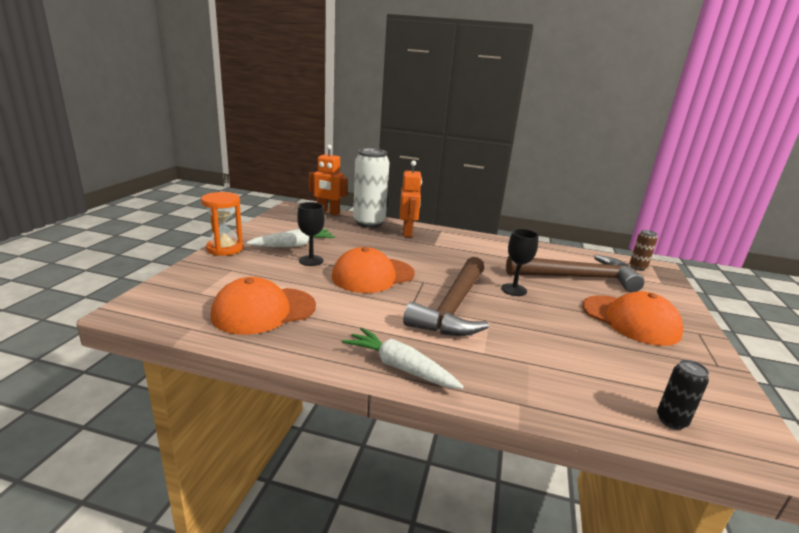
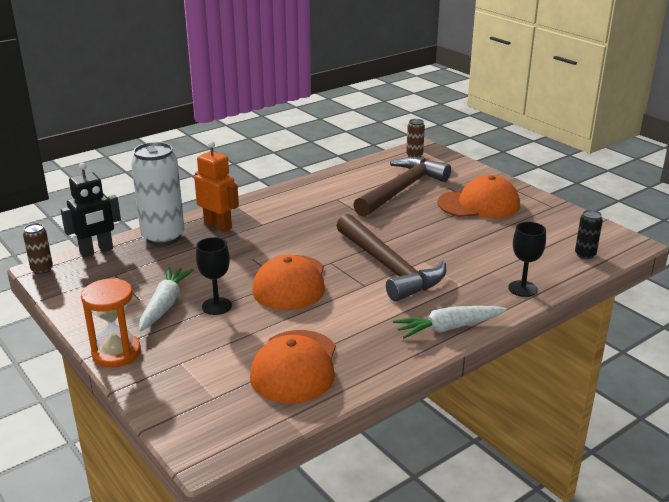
camera: 50 degrees left, 5 degrees up
orange robot [309,144,348,215] -> black robot [61,163,121,257]
black goblet [501,229,539,296] -> black goblet moved to [508,222,546,297]
none -> brown can [23,223,53,274]

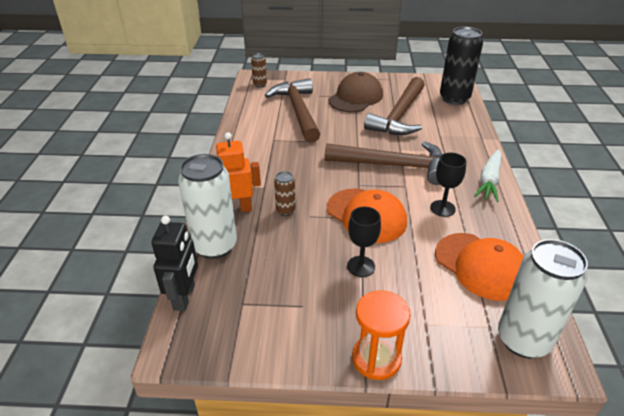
camera: 50 degrees left, 10 degrees up
brown can [23,223,53,274] -> brown can moved to [274,171,296,216]
white carrot [139,267,194,331] -> none
orange cap [437,175,520,218] -> brown cap [328,72,383,112]
black goblet [508,222,546,297] -> black goblet moved to [430,153,466,217]
black can [575,210,603,259] -> black can [440,27,483,105], size x2.12
none -> brown hammer [364,77,425,135]
none -> white can [498,239,588,358]

